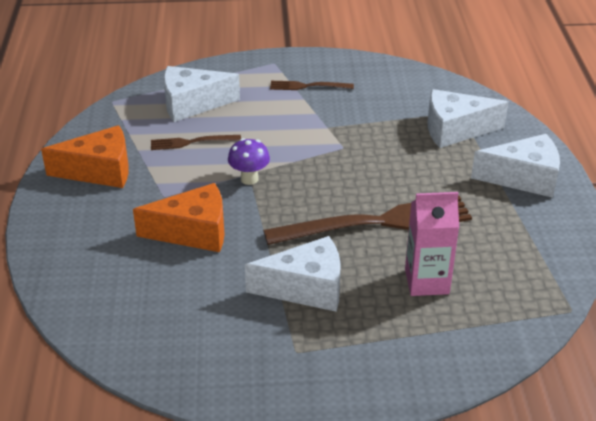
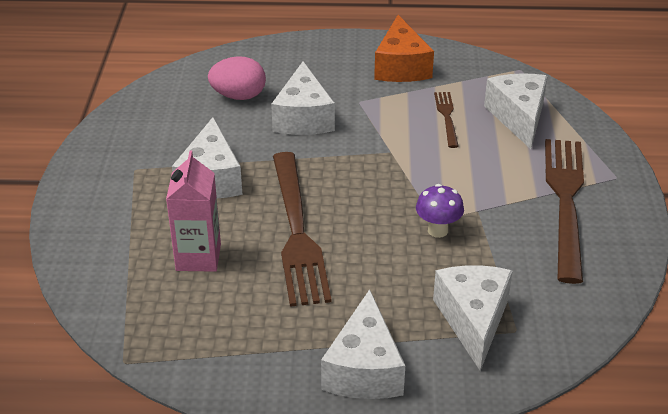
camera: 95 degrees right, 0 degrees up
orange cheese [133,183,225,252] -> white cheese [271,62,335,135]
purple mushroom [228,138,270,185] -> purple mushroom moved to [416,184,464,238]
brown fork [270,81,354,90] -> brown fork [545,139,584,284], size x2.09
none -> pink egg [208,56,266,100]

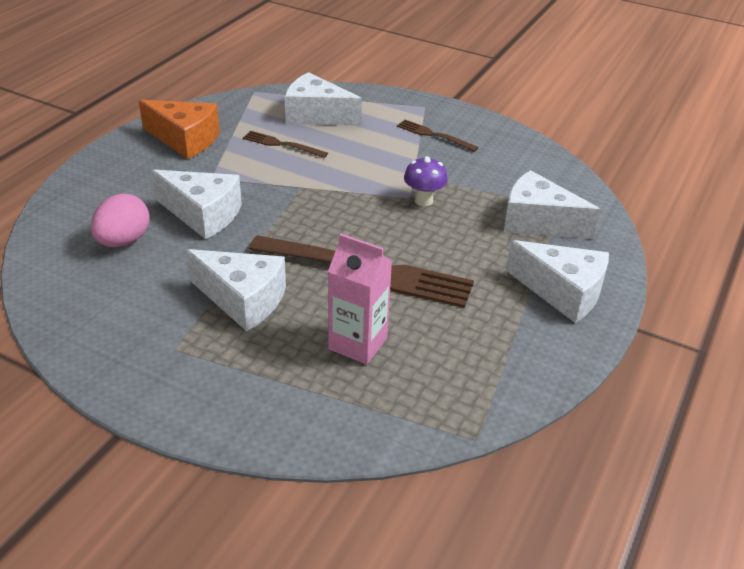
camera: 65 degrees left, 0 degrees up
brown fork [545,139,584,284] -> brown fork [397,120,479,152], size x0.48

